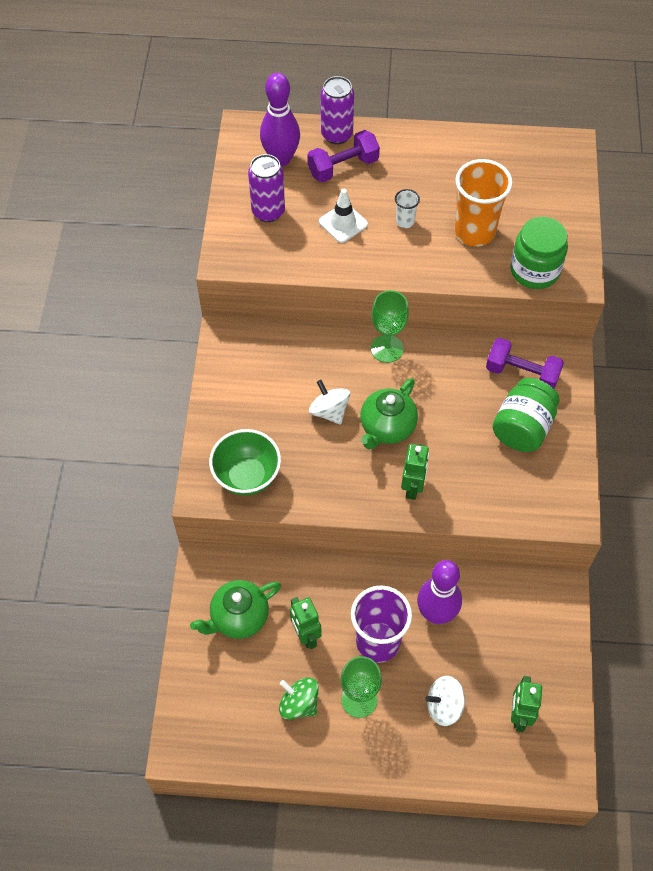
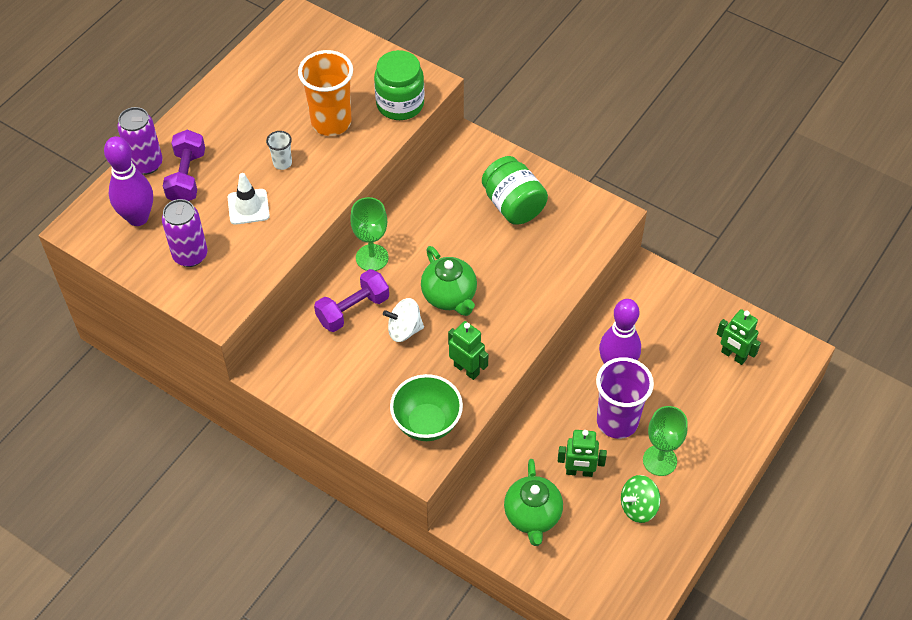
camera: 60 degrees left, 5 degrees down
green robot [401,444,429,500] -> green robot moved to [448,321,489,380]
white spinning top [425,676,466,726] -> none
purple dumbbell [486,338,564,389] -> purple dumbbell moved to [314,269,389,332]

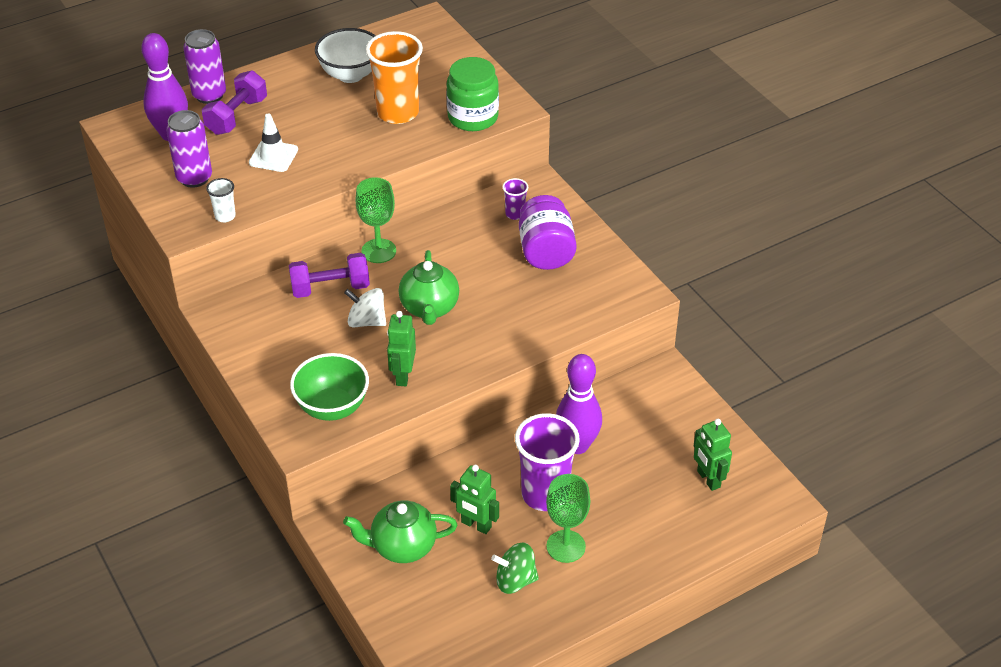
camera: 25 degrees right, 10 degrees down
white cup [266,131,292,170] -> white cup moved to [206,178,236,222]
green robot [448,321,489,380] -> green robot turned 150 degrees counterclockwise [387,311,416,386]
green jar [482,156,548,225] -> purple jar [519,195,577,270]
green teapot [504,459,563,546] -> green teapot turned 60 degrees clockwise [343,501,457,563]
none -> white bowl [315,28,376,83]
none -> purple cup [503,178,528,220]

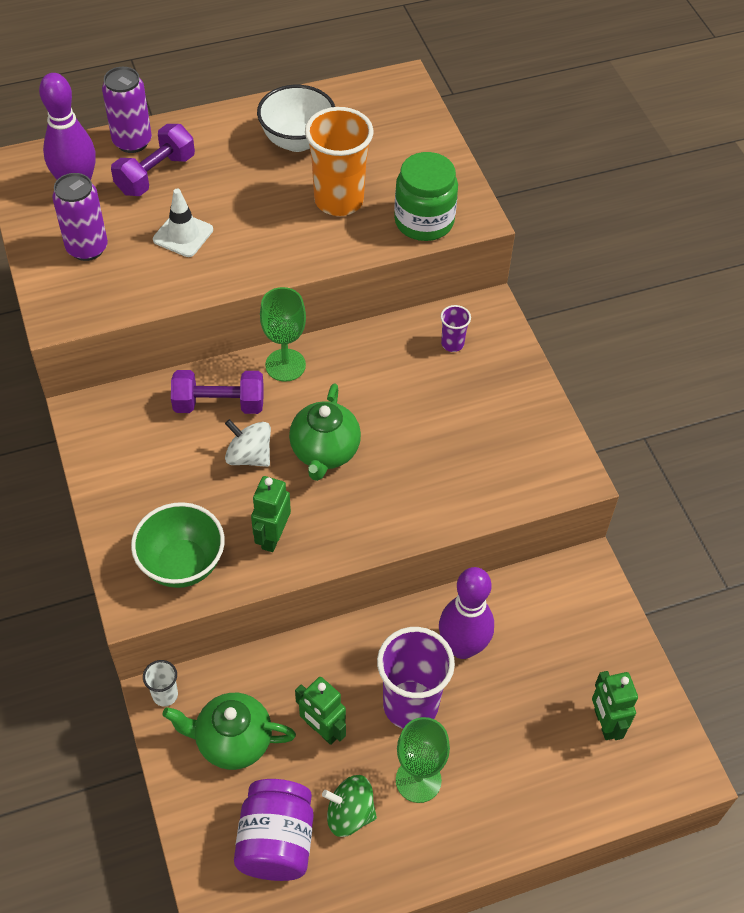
camera: 10 degrees right, 10 degrees up
white cup [206,178,236,222] -> white cup moved to [143,660,178,707]
purple jar [519,195,577,270] -> purple jar moved to [234,779,314,881]

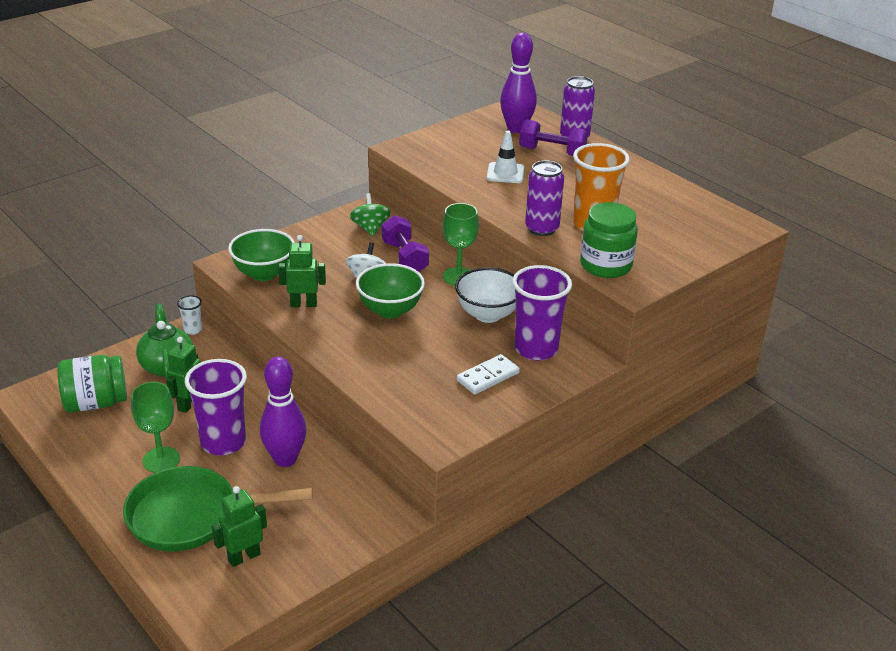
camera: 70 degrees right, 20 degrees down
purple can [52,173,108,261] -> purple can moved to [525,160,564,236]
purple jar [234,779,314,881] -> green jar [57,355,127,413]
white bowl [257,85,335,152] -> white bowl moved to [455,267,516,323]
green teapot [289,384,361,481] -> green bowl [356,263,425,319]
green spinning top [322,775,377,837] -> green spinning top moved to [350,193,391,236]
purple cup [440,305,471,352] -> purple cup [512,265,572,361], size x2.17
none -> green pan [123,466,313,551]
none -> white domino [457,354,520,394]

